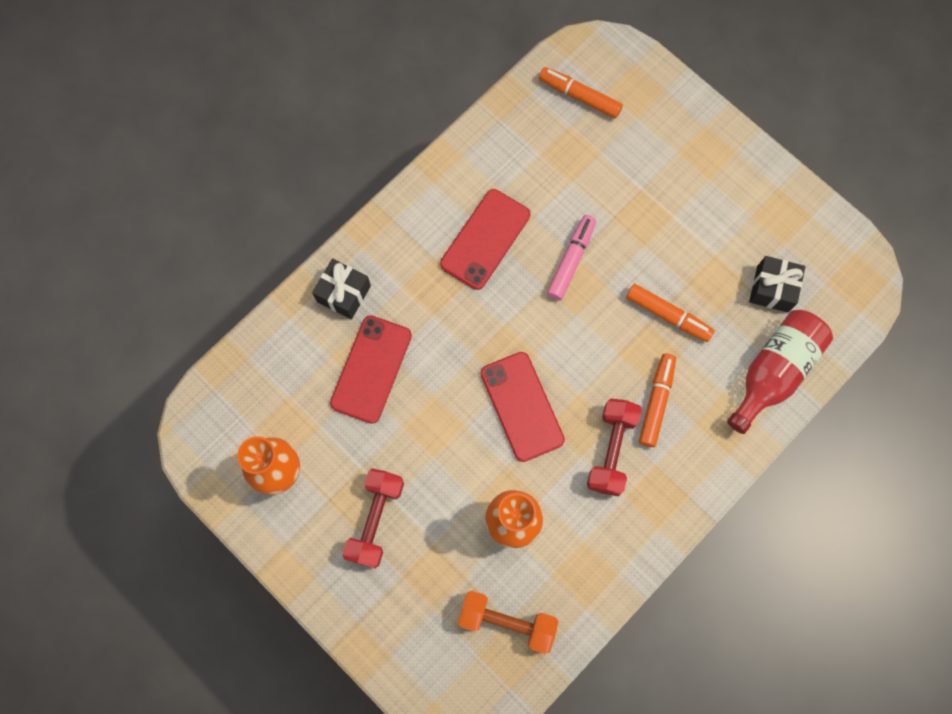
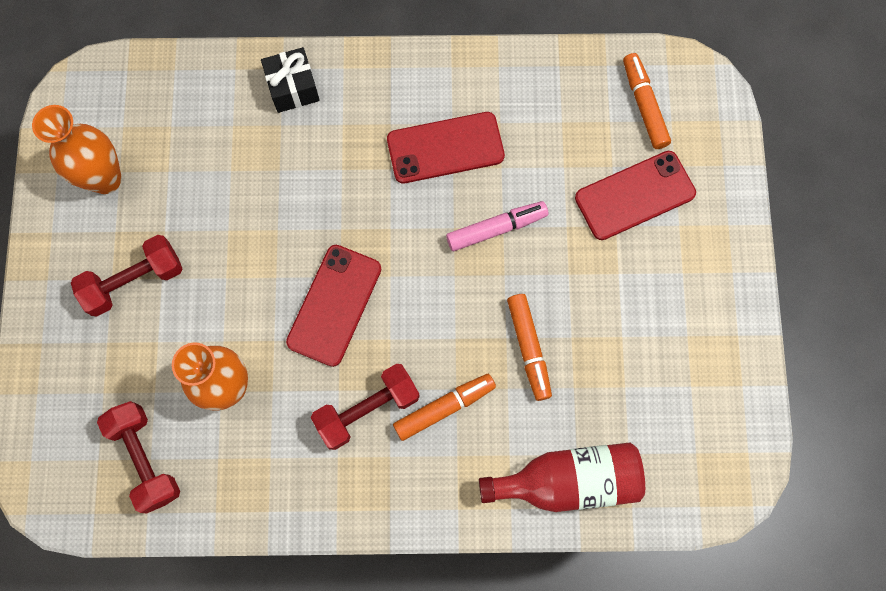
camera: 45 degrees right, 0 degrees up
red phone [330,315,412,424] -> red phone moved to [575,151,696,240]
orange dumbbell [458,591,559,654] -> red dumbbell [97,401,180,513]
black gift [749,256,805,313] -> none

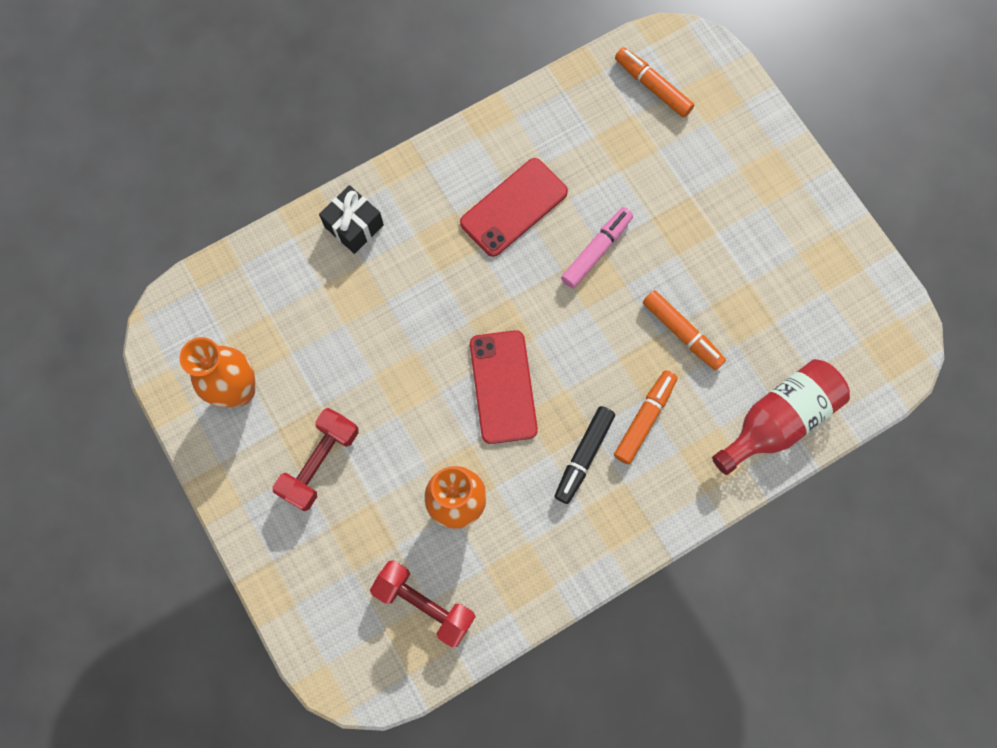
camera: 30 degrees left, 0 degrees up
red dumbbell [311,364,420,450] -> black marker [555,406,615,504]
red phone [575,151,696,240] -> none

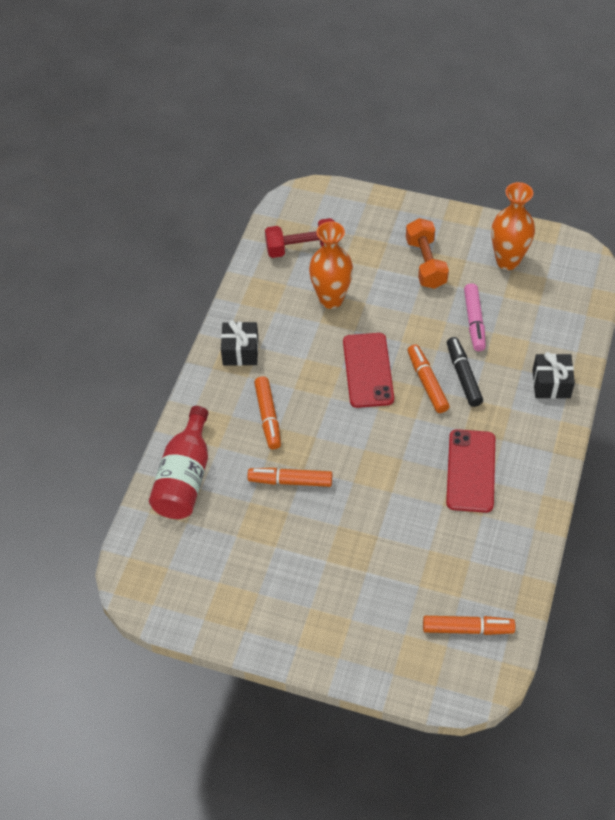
camera: 140 degrees right, 20 degrees down
red dumbbell [272,408,359,511] -> orange dumbbell [406,218,449,289]
red phone [470,330,538,444] -> red phone turned 45 degrees clockwise [343,333,394,408]
black marker [555,406,615,504] -> black marker moved to [447,337,483,407]
pink marker [561,207,633,288] -> pink marker moved to [464,283,486,351]
none -> black gift [221,320,258,366]
none -> orange marker [408,344,450,413]

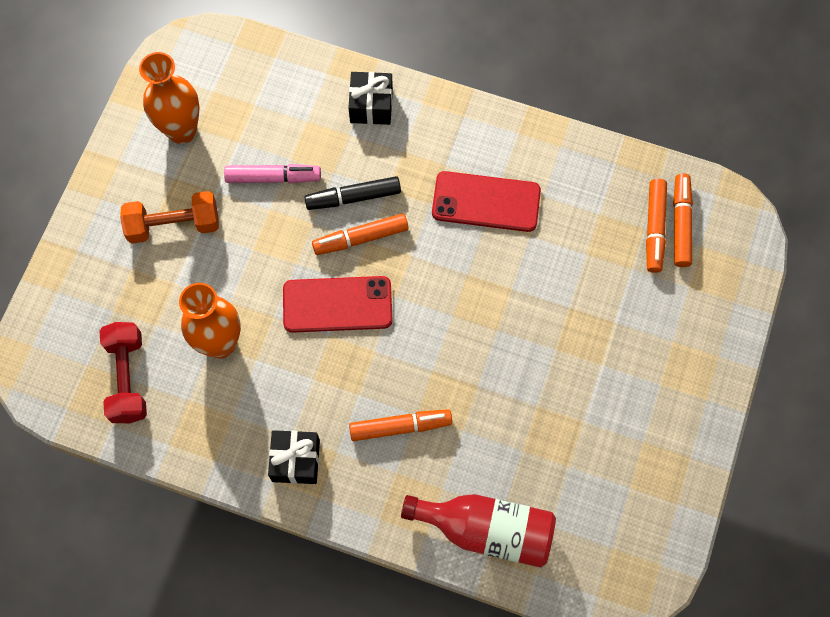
camera: 90 degrees left, 15 degrees up
orange marker [248,468,332,487] -> orange marker moved to [646,179,667,273]

